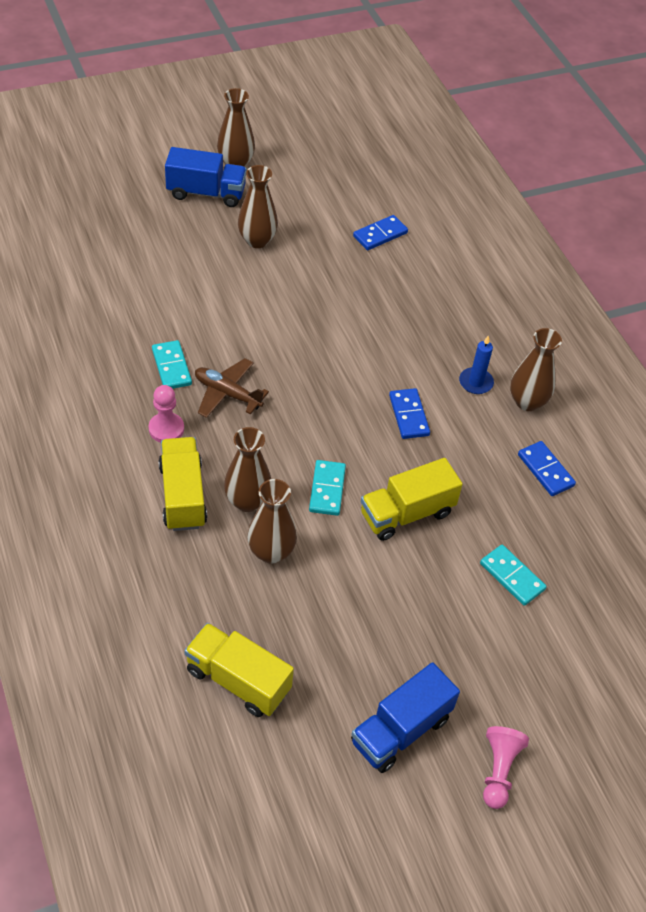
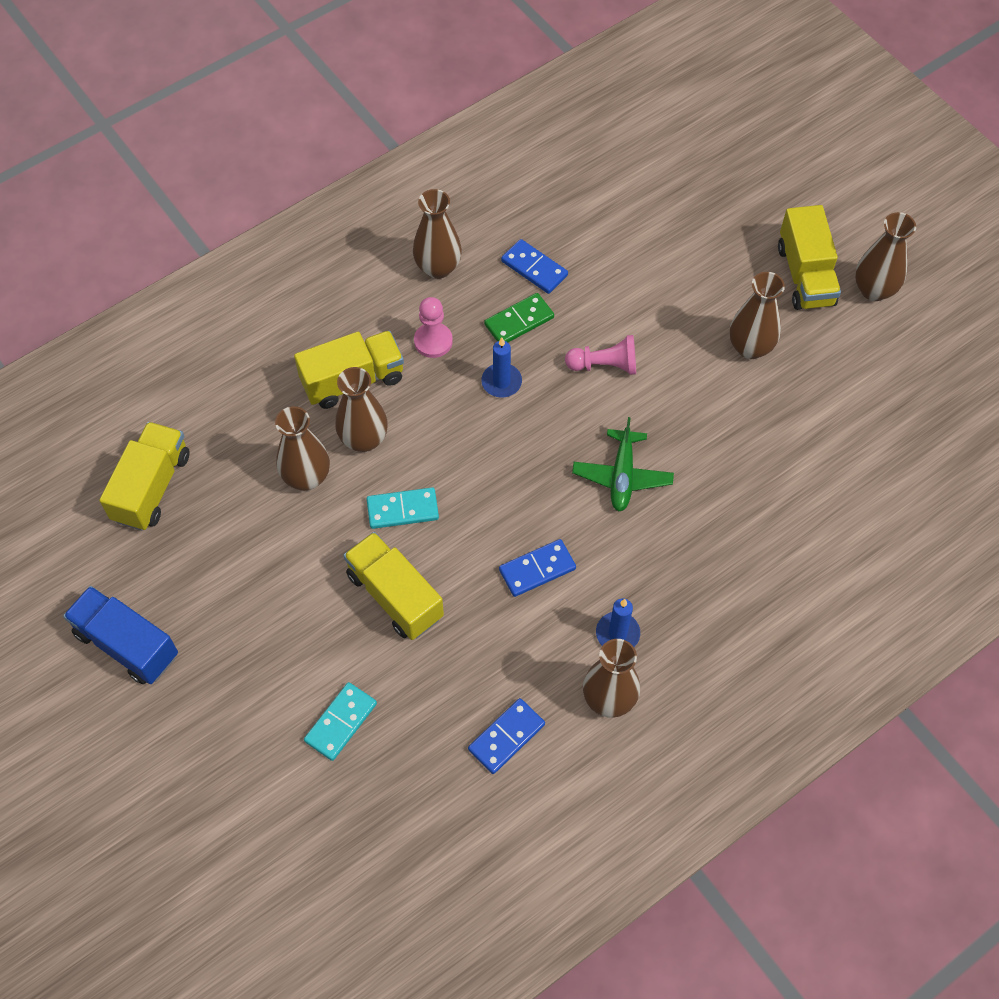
camera: 80 degrees right, 10 degrees up
turquoise domino [152,340,192,389] -> green domino [484,293,554,342]
blue truck [165,147,247,207] -> yellow truck [778,205,841,310]
brown plane [195,358,269,418] -> blue candle [481,338,522,398]
blue domino [353,215,408,250] -> blue domino moved to [501,239,568,294]
pink pawn [483,726,529,809] -> pink pawn moved to [565,335,636,375]
none -> brown vase [413,189,462,279]
none -> green plane [572,417,674,511]

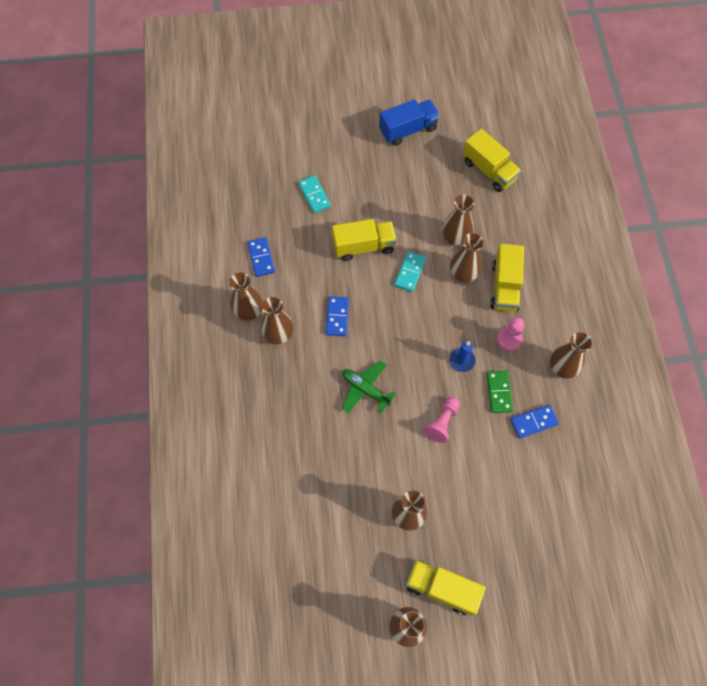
camera: 120 degrees right, 5 degrees up
blue candle [596,598,640,647] -> brown vase [261,297,294,344]

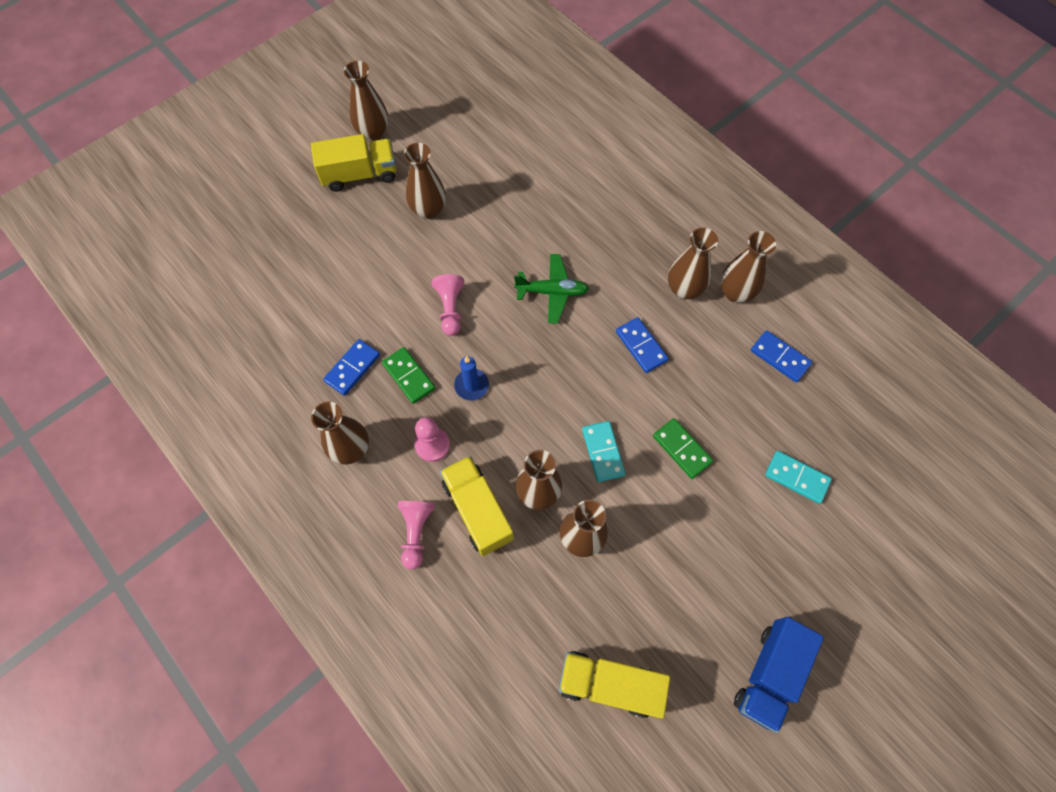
camera: 145 degrees right, 0 degrees up
yellow truck [332,219,397,261] -> green domino [653,418,713,479]
none -> pink pawn [398,501,435,570]

